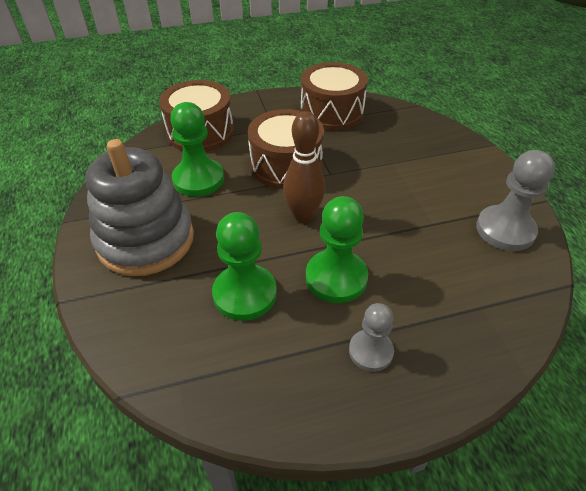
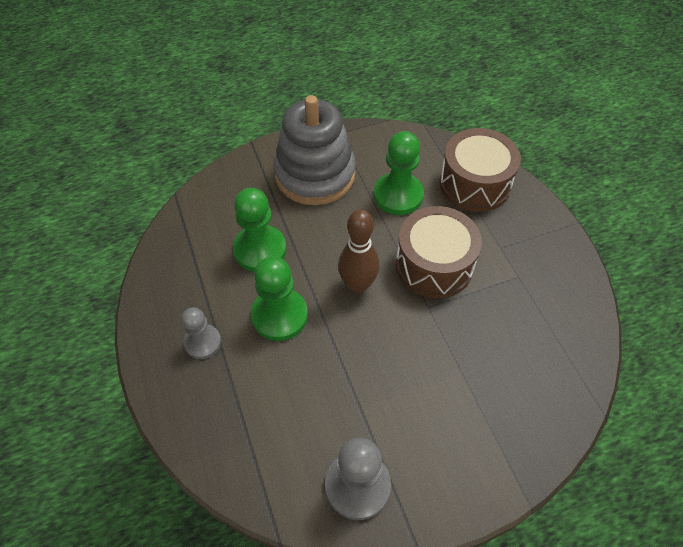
camera: 85 degrees right, 10 degrees up
brown drum [301,62,368,130] -> none

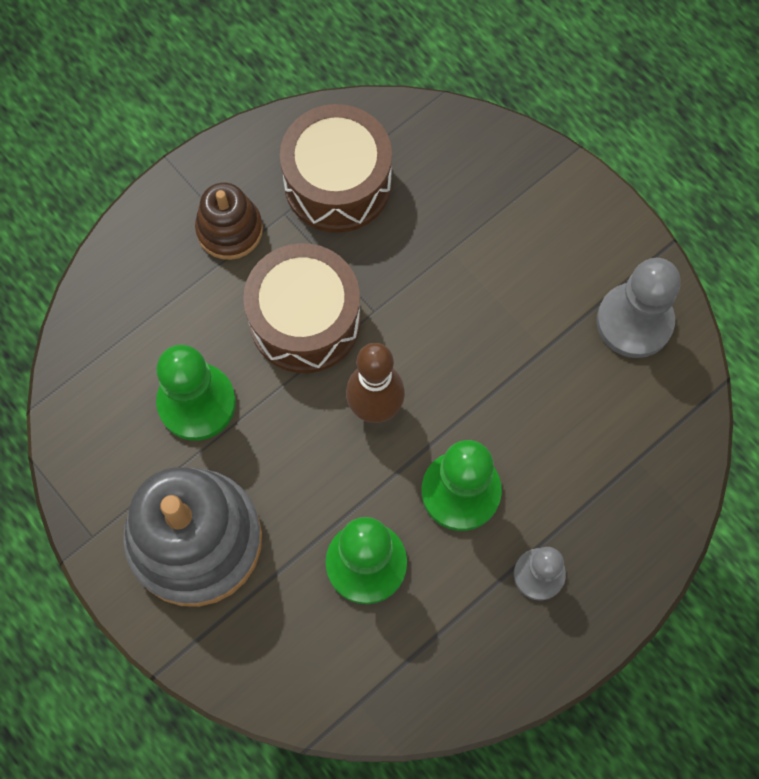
camera: 110 degrees left, 15 degrees up
brown drum [439,128,521,212] -> brown drum moved to [280,104,392,233]
none -> brown stacking toy [195,183,263,260]

